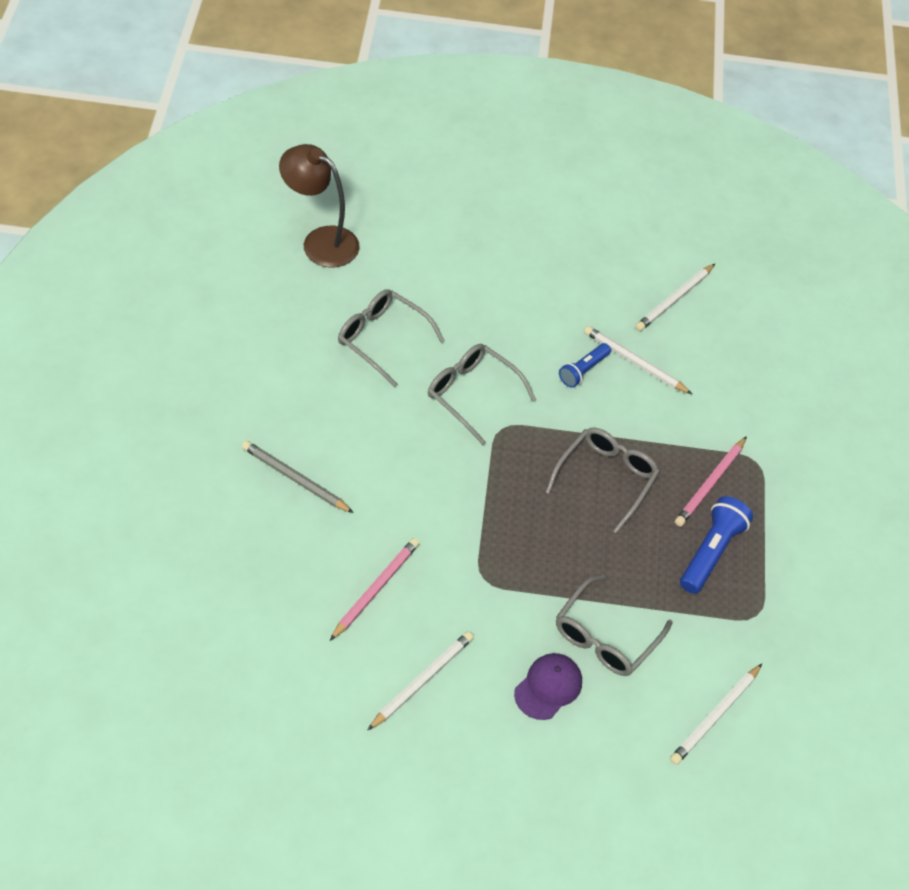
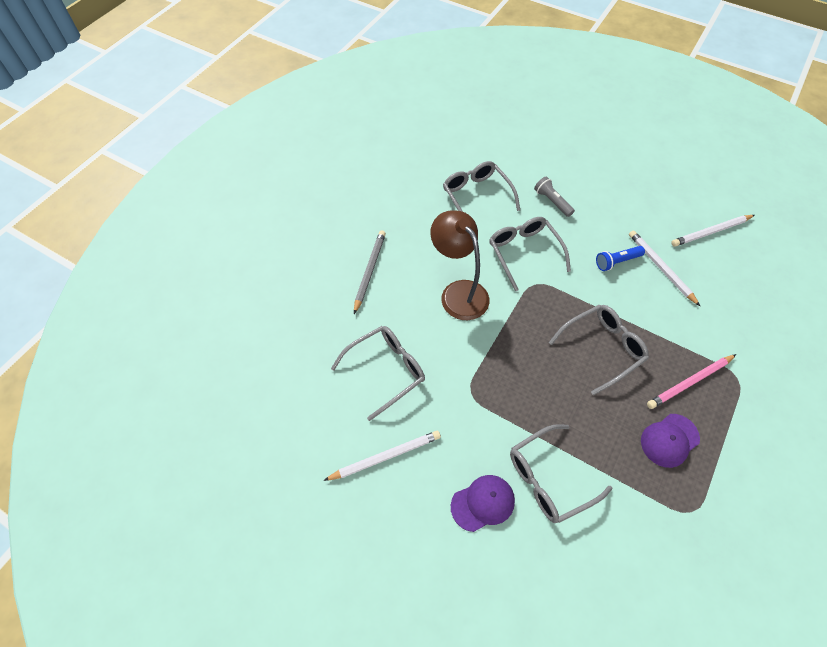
camera: 30 degrees right, 5 degrees up
grey pencil [242,441,354,513] -> grey pencil turned 45 degrees clockwise [354,230,386,314]
brown lamp [279,144,360,268] -> brown lamp moved to [430,210,489,320]
pink pencil [330,538,420,641] -> grey glasses [331,326,425,421]
white pencil [670,664,762,765] -> none
blue flashlight [680,496,753,594] -> purple cap [641,414,700,468]
none -> grey flashlight [534,177,575,217]

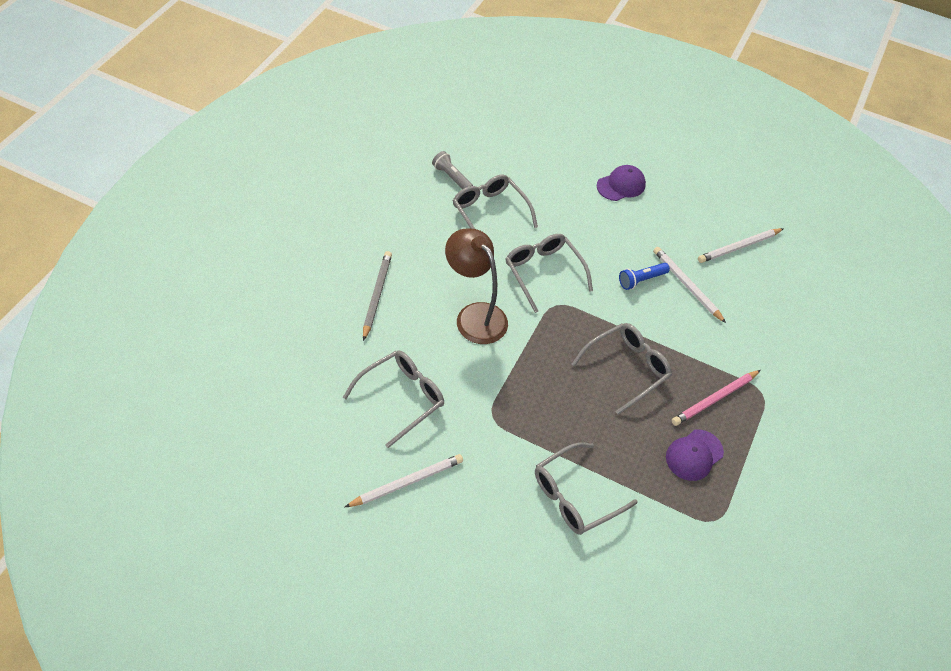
camera: 10 degrees left, 5 degrees down
purple cap [451,475,515,532] -> purple cap moved to [597,165,646,201]
grey flashlight [534,177,575,217] -> grey flashlight moved to [432,151,473,189]

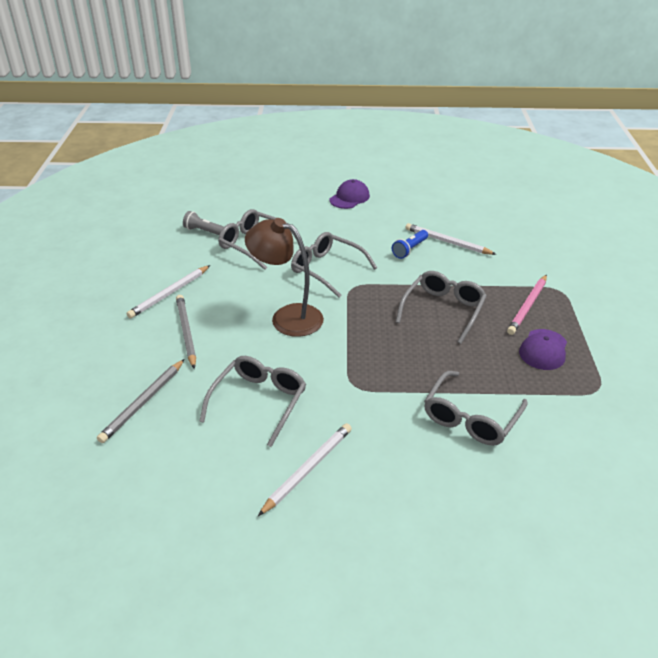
camera: 20 degrees left, 15 degrees down
white pencil [698,228,784,263] -> white pencil moved to [127,265,210,319]
none -> grey pencil [97,359,185,443]

